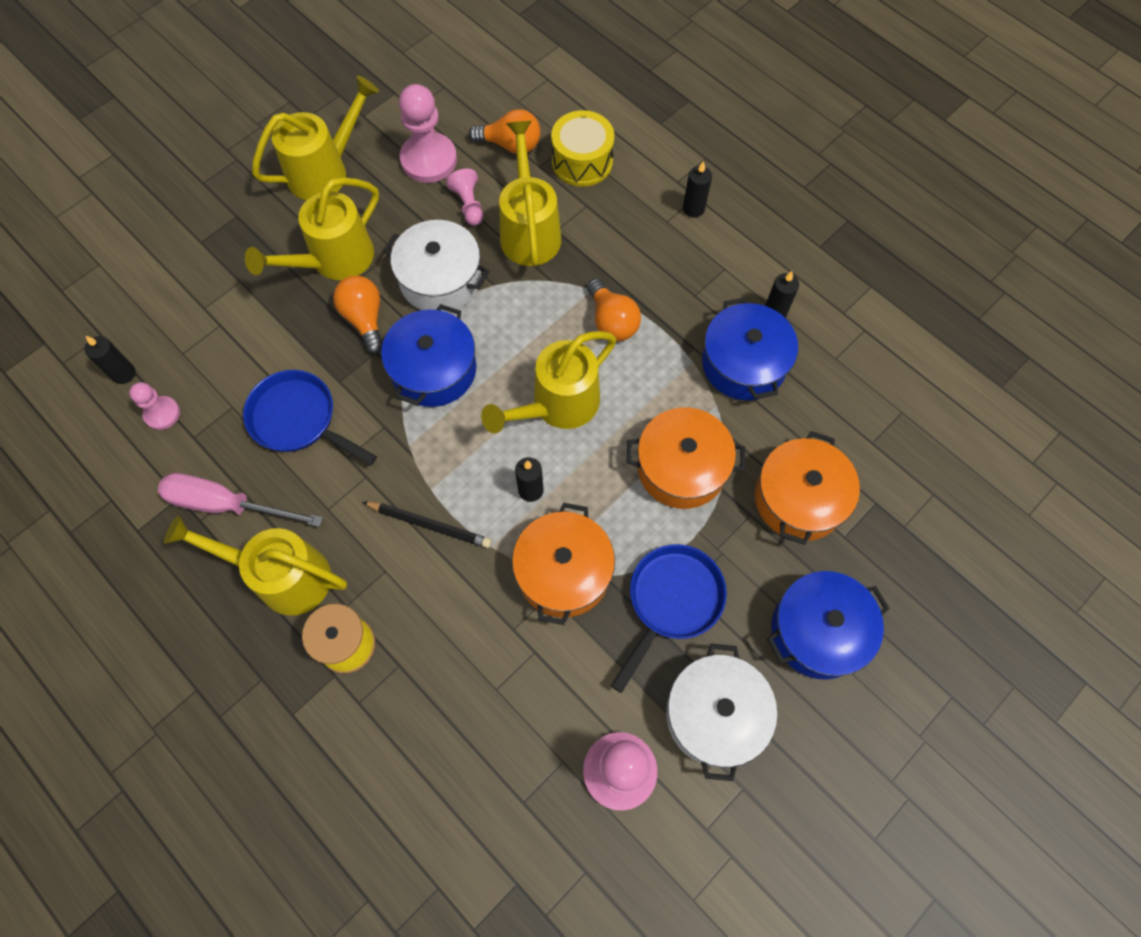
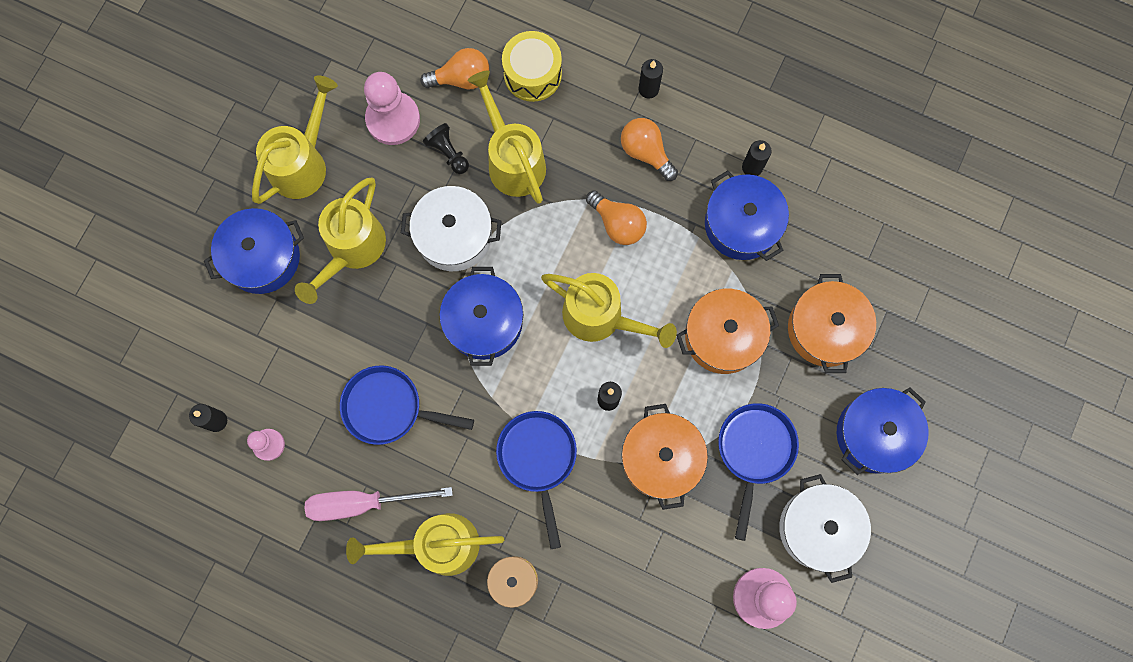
camera: 20 degrees left, 10 degrees up
orange light bulb [333,275,382,354] -> orange light bulb moved to [621,118,678,181]
black pencil [363,502,492,548] -> blue pan [496,411,577,549]
pink pawn [446,169,483,226] -> black pawn [423,123,469,174]
yellow watering can [481,331,616,433] -> yellow watering can turned 90 degrees counterclockwise [541,273,677,348]
none -> blue pot [204,208,304,294]

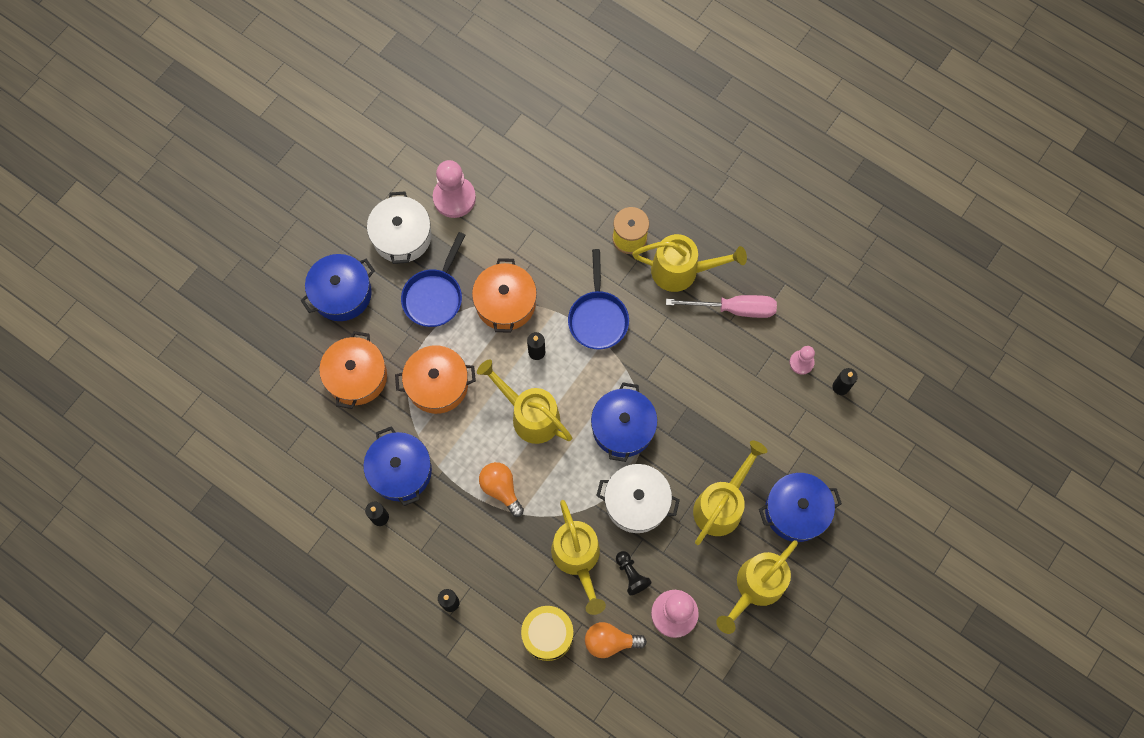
camera: 170 degrees left, 5 degrees down
blue pan [340,365,474,445] -> none
orange light bulb [621,118,678,181] -> none

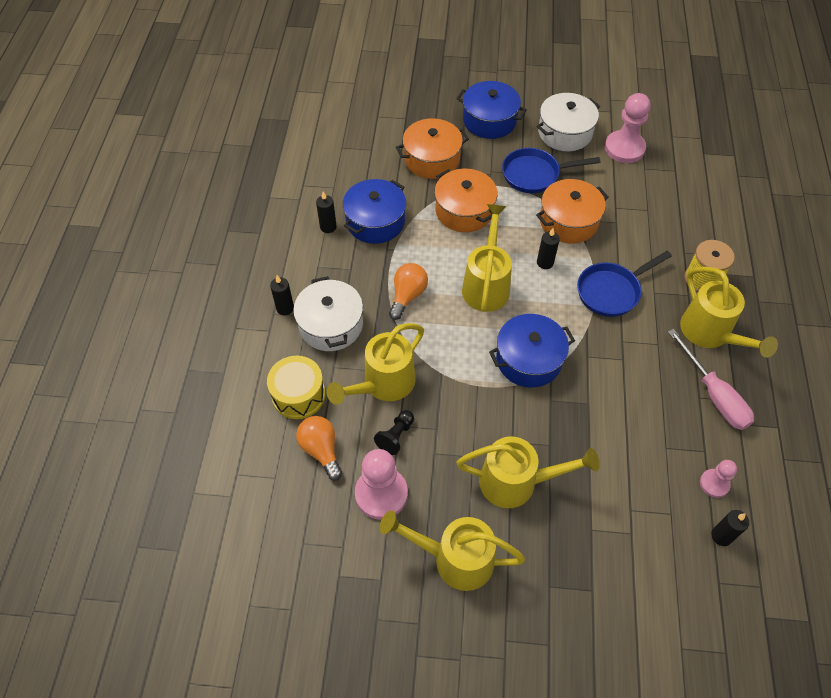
camera: 60 degrees right, 15 degrees down
white pot [596,464,680,533] -> white pot moved to [293,276,363,351]
blue pot [759,473,842,542] -> none

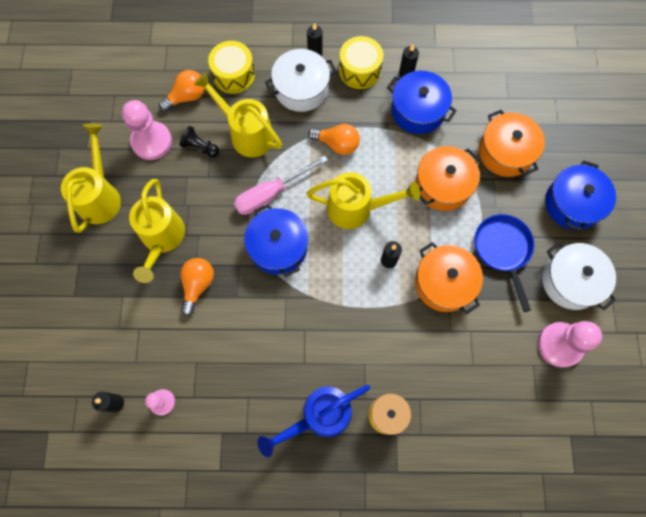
camera: 85 degrees right, 15 degrees up
blue pan [577,251,672,317] -> none
pink screwdriver [668,329,754,430] -> pink screwdriver moved to [234,156,328,215]
yellow watering can [680,267,778,358] -> blue watering can [257,385,370,457]
none -> orange light bulb [180,258,214,316]
none -> yellow drum [339,36,383,89]

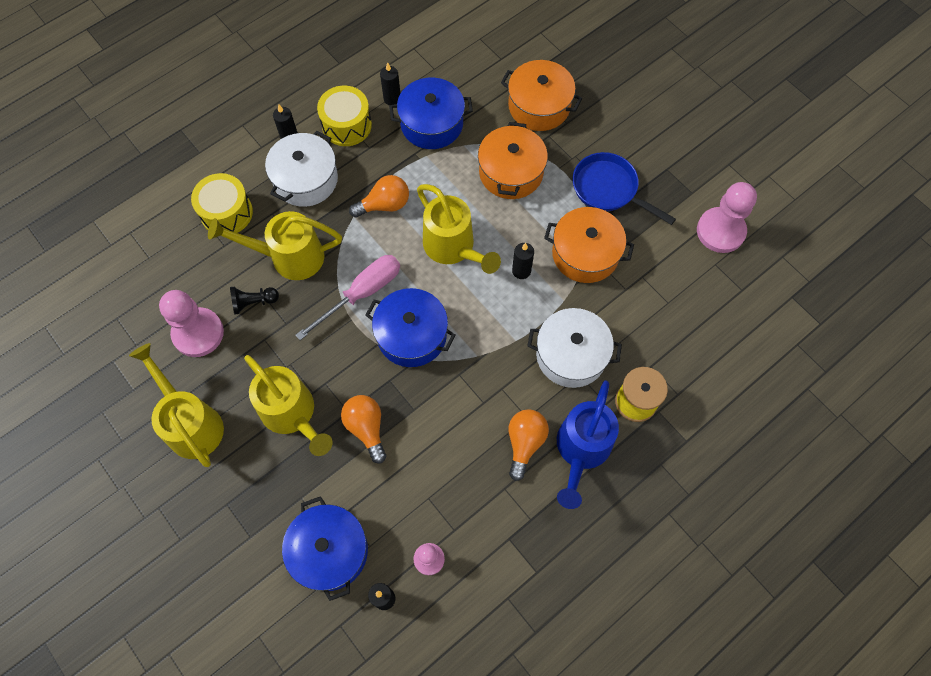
camera: 40 degrees left, 5 degrees down
orange light bulb [159,70,205,112] -> orange light bulb moved to [508,409,549,481]
pink screwdriver [234,156,328,215] -> pink screwdriver turned 150 degrees counterclockwise [296,255,400,340]
yellow watering can [306,172,420,229] -> yellow watering can turned 90 degrees clockwise [417,184,501,274]
white pot [542,242,616,310] -> white pot moved to [527,308,622,388]
blue pot [545,160,616,231] -> blue pot moved to [282,496,368,601]

